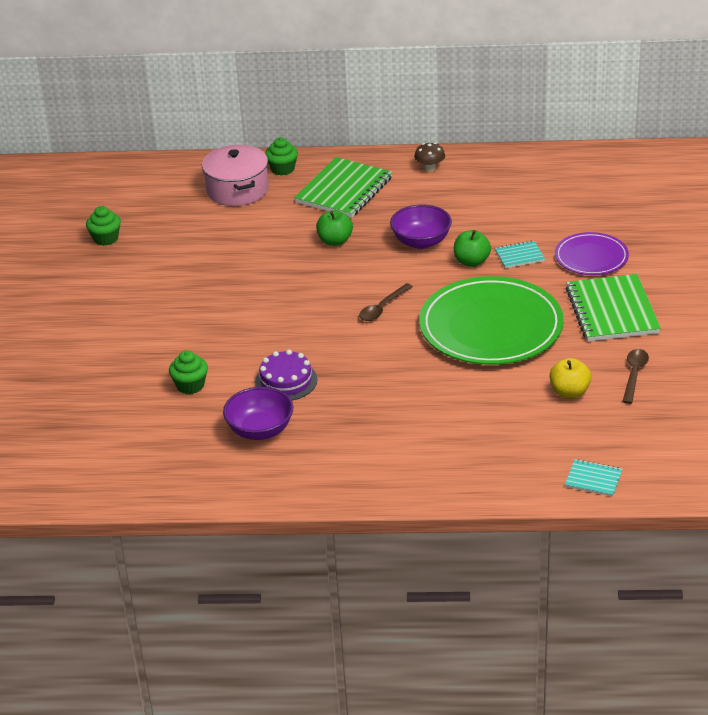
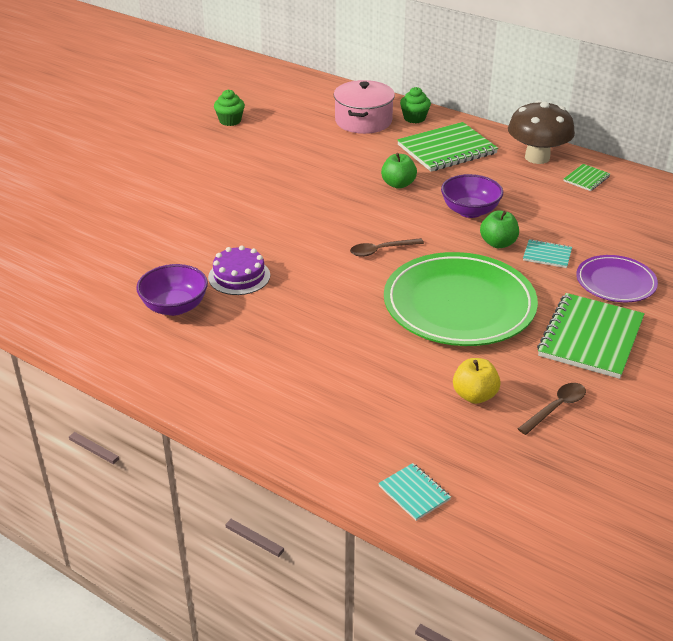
camera: 30 degrees right, 0 degrees up
green cupcake [169,351,208,394] -> none
brown mushroom [414,143,445,172] -> brown mushroom [508,100,575,164], size x2.16
none -> green notebook [564,164,610,191]

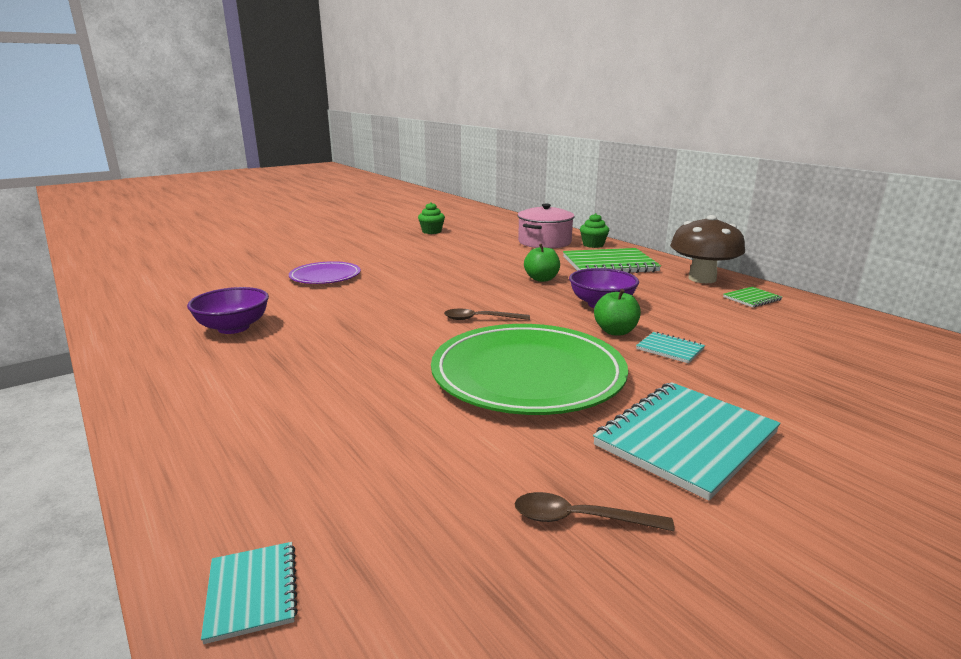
camera: 20 degrees right, 15 degrees down
purple cake [208,245,270,295] -> none
yellow apple [453,358,501,404] -> none
brown spoon [518,383,586,435] -> brown spoon turned 150 degrees counterclockwise [515,492,674,531]
green notebook [537,293,645,379] -> turquoise notebook [593,382,781,501]
purple plate [576,255,658,302] -> purple plate moved to [289,261,361,284]

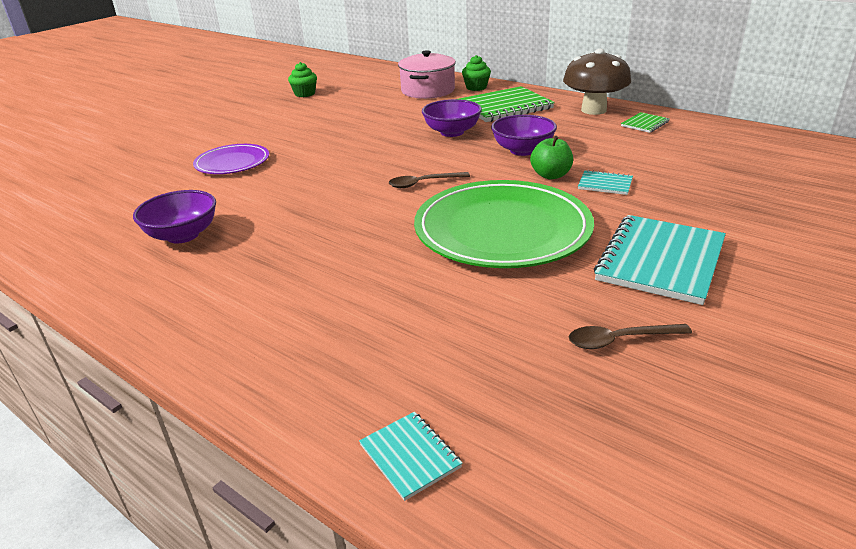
camera: 15 degrees left, 10 degrees up
green apple [524,244,560,282] -> purple bowl [422,99,482,137]

